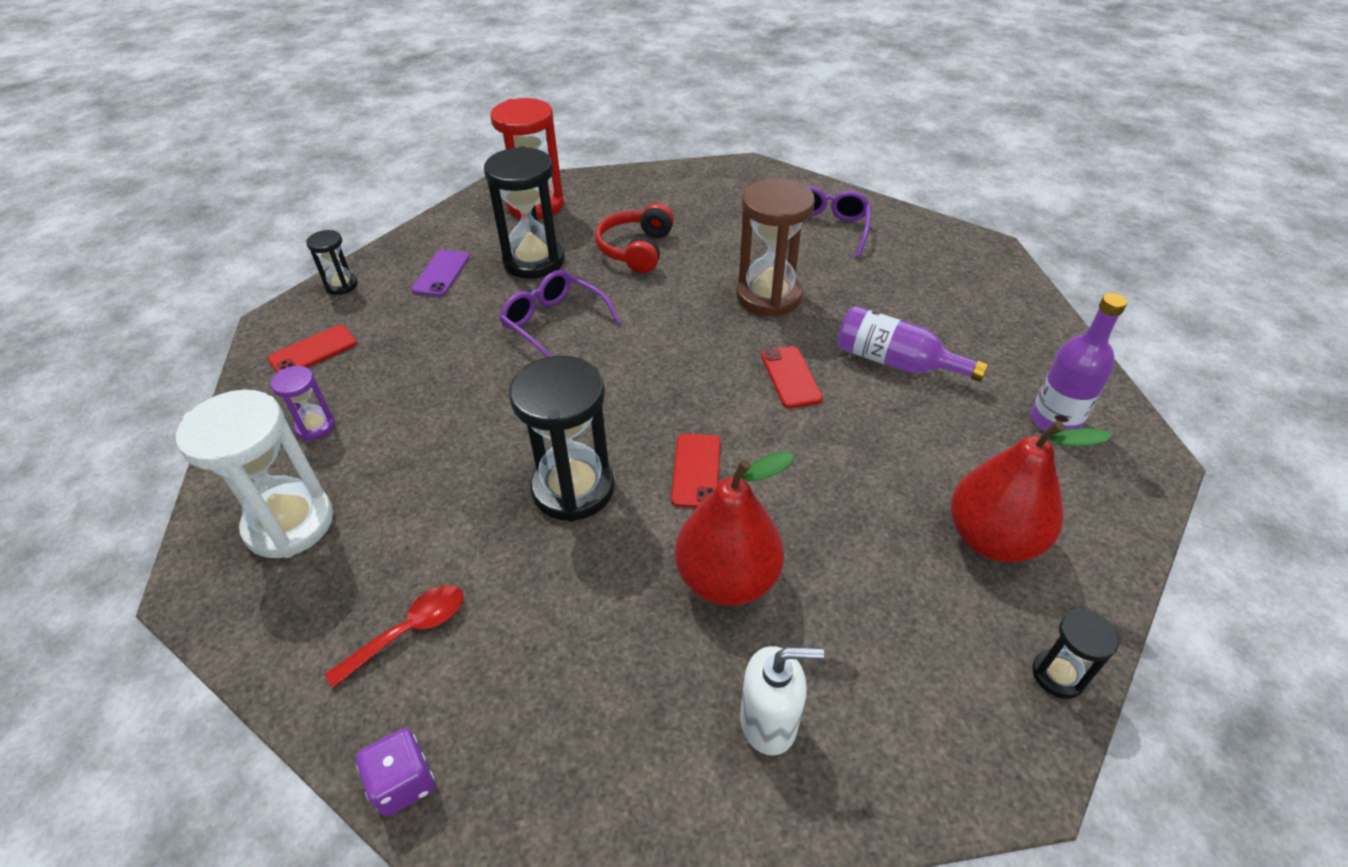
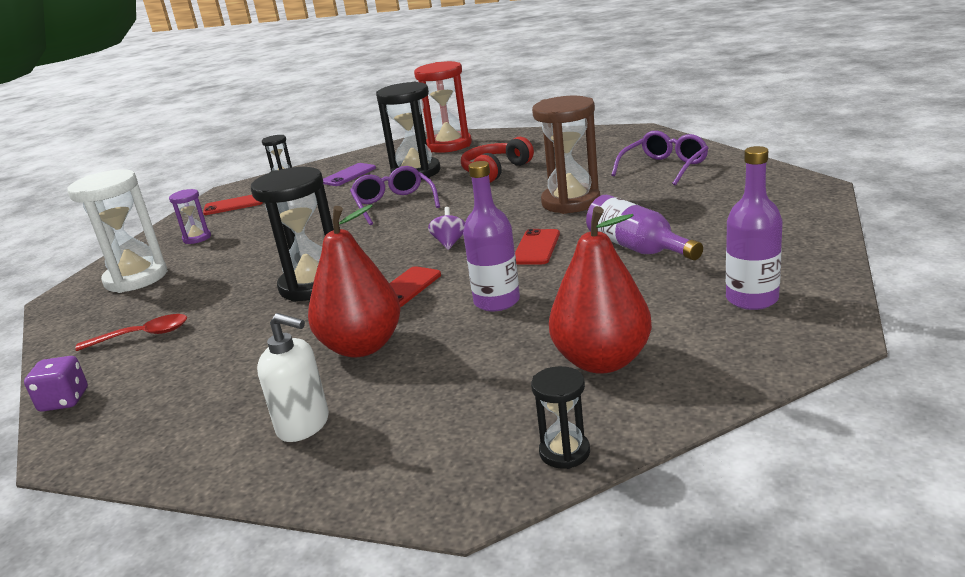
camera: 30 degrees right, 20 degrees down
none -> purple spinning top [428,207,465,250]
none -> purple bottle [463,161,520,312]

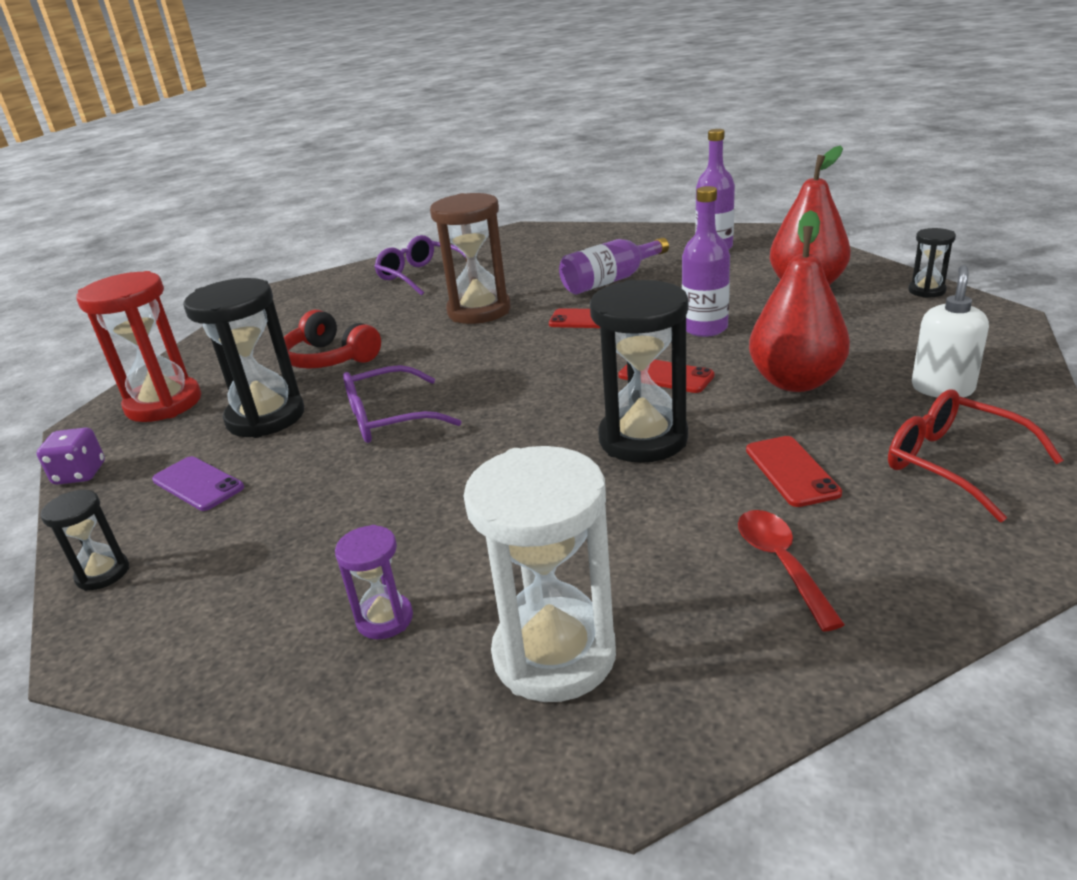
camera: 90 degrees left, 5 degrees up
purple dice [24,356,88,412] -> purple dice moved to [37,427,105,485]
red phone [203,195,263,215] -> red phone moved to [746,436,842,507]
purple spinning top [428,207,465,250] -> none
none -> red glasses [888,390,1064,522]

